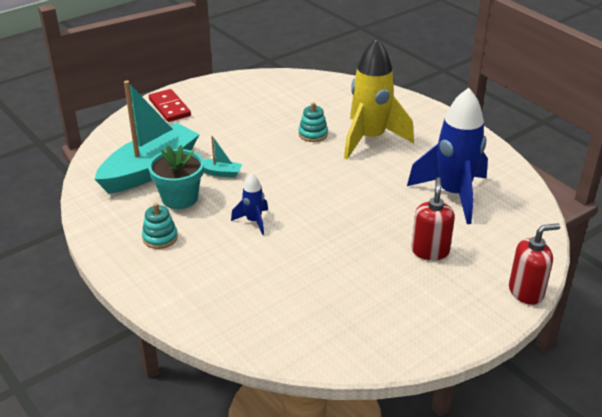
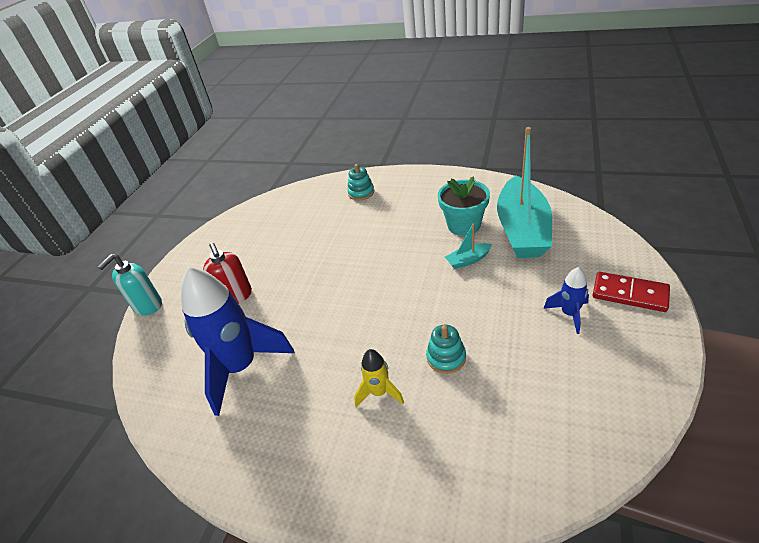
camera: 150 degrees right, 5 degrees up
turquoise stacking toy [142,203,178,249] -> turquoise stacking toy moved to [347,164,374,200]
blue rocket [231,174,268,235] -> blue rocket moved to [543,267,589,334]
yellow rocket [344,38,414,159] -> yellow rocket [354,349,404,407], size x0.46
red soap dispenser [509,223,561,305] -> turquoise soap dispenser [98,254,162,315]

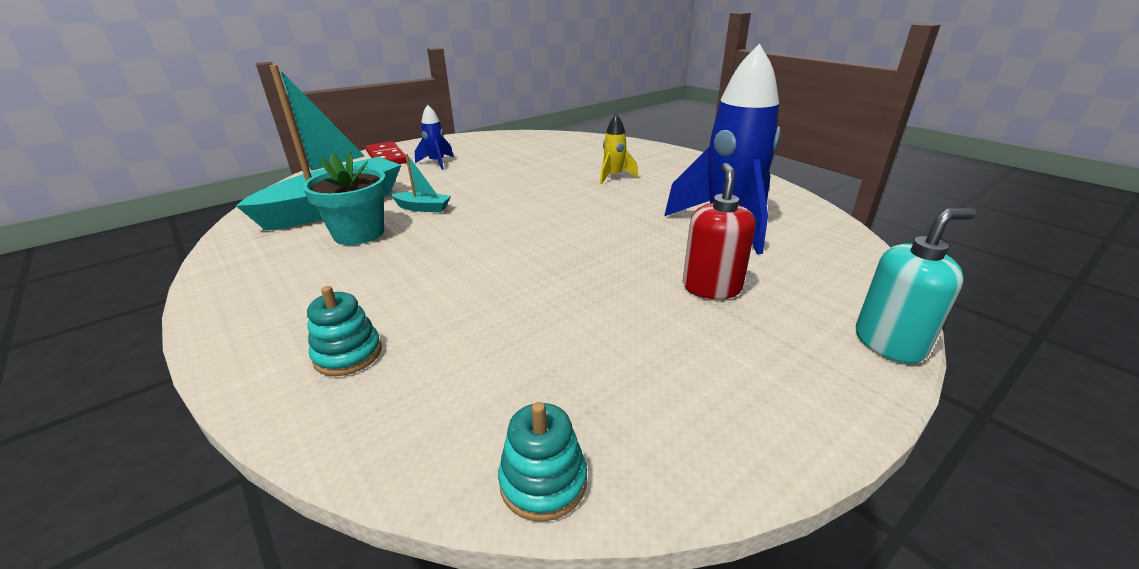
camera: 150 degrees left, 10 degrees down
turquoise stacking toy [426,325,466,374] -> turquoise stacking toy moved to [498,402,587,522]

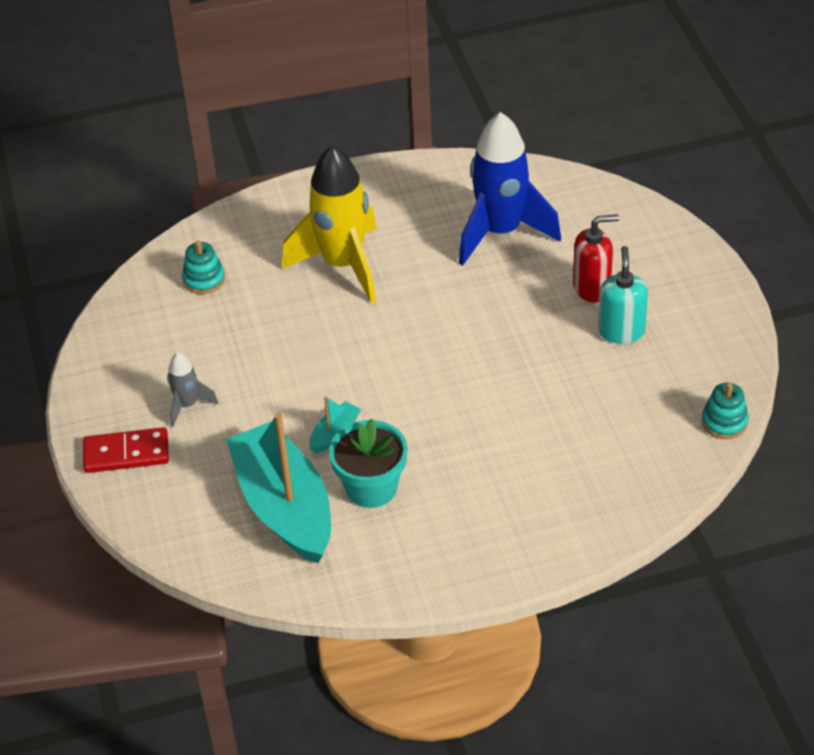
camera: 65 degrees left, 15 degrees up
turquoise stacking toy [307,286,382,376] -> turquoise stacking toy moved to [182,241,225,294]
blue rocket [415,105,454,170] -> grey rocket [167,352,218,427]
yellow rocket [600,114,638,184] -> yellow rocket [282,145,377,303], size x2.15
red soap dispenser [683,163,755,299] -> red soap dispenser turned 135 degrees clockwise [573,214,619,303]
turquoise soap dispenser [856,208,976,364] -> turquoise soap dispenser moved to [598,246,648,344]

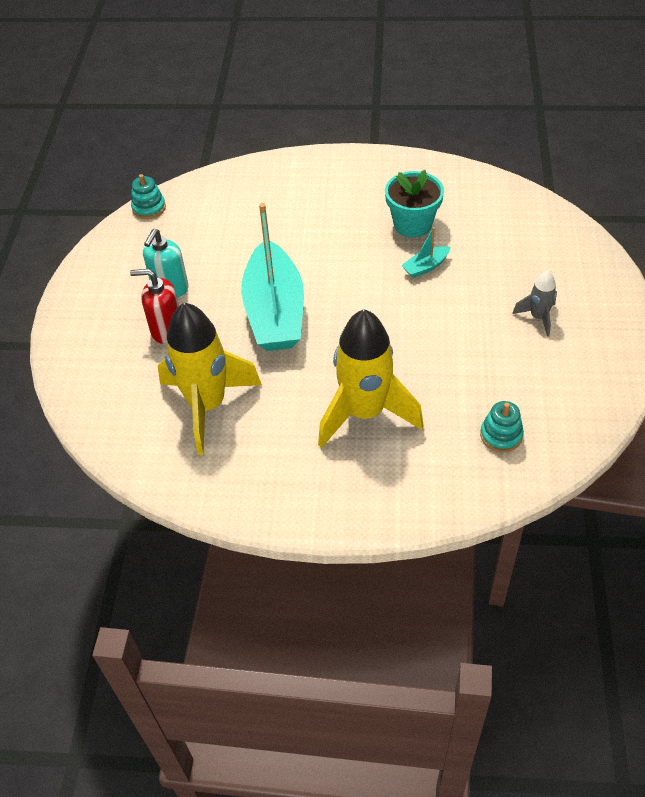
camera: 160 degrees left, 5 degrees up
red domino [83,427,169,473] -> none
turquoise boat [226,413,331,564] -> turquoise boat moved to [241,203,304,351]
blue rocket [459,112,561,266] -> yellow rocket [158,303,262,455]

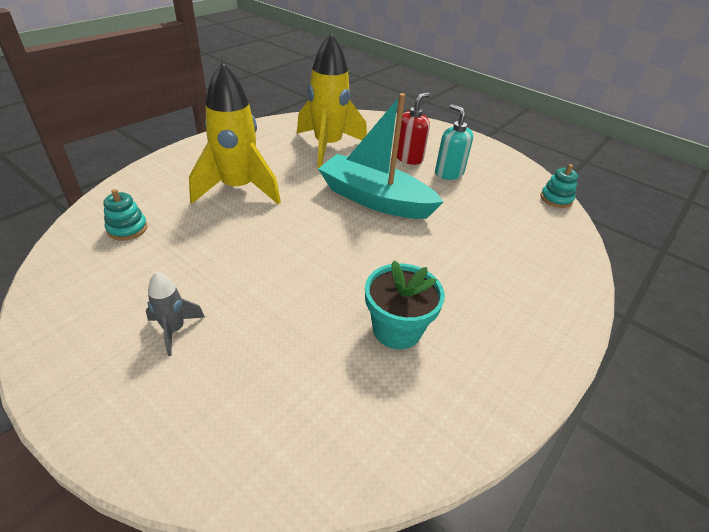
camera: 120 degrees right, 10 degrees down
turquoise boat [401,227,450,278] -> none

